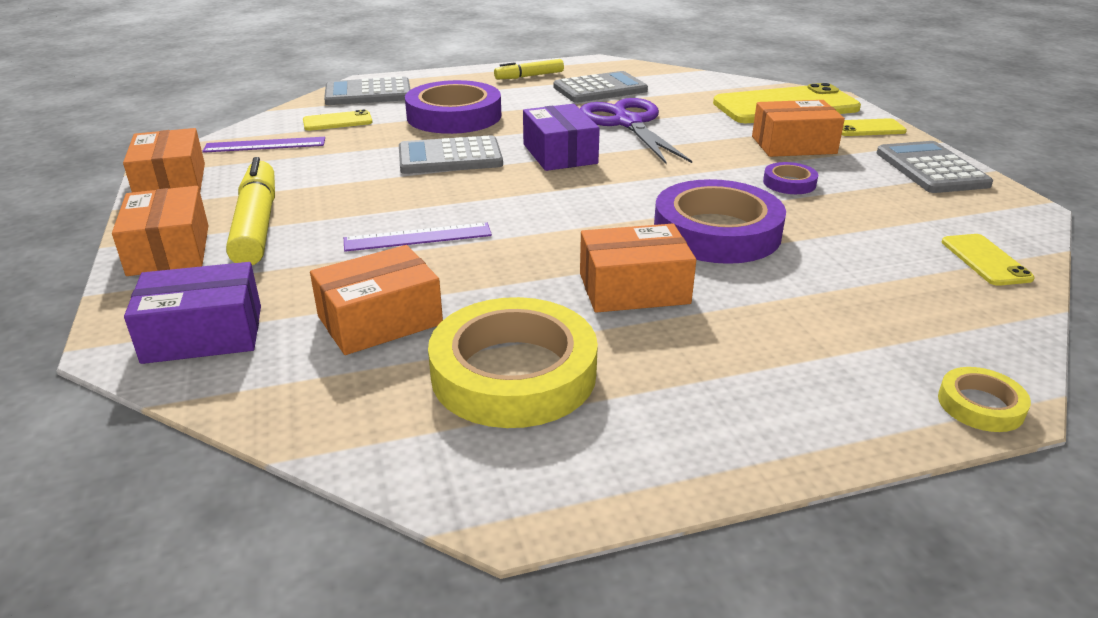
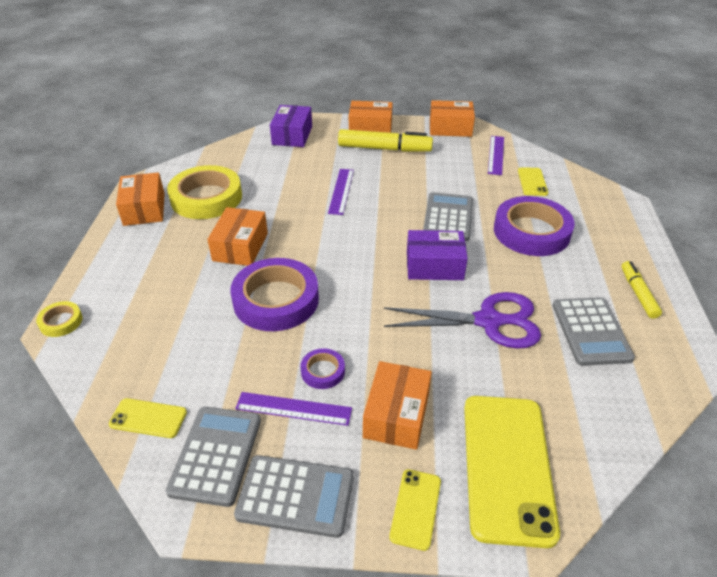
camera: 110 degrees right, 10 degrees up
orange box [310,245,443,355] -> orange box moved to [116,172,165,226]
grey calculator [324,76,411,105] -> grey calculator moved to [166,407,261,507]
none -> purple ruler [235,392,352,426]

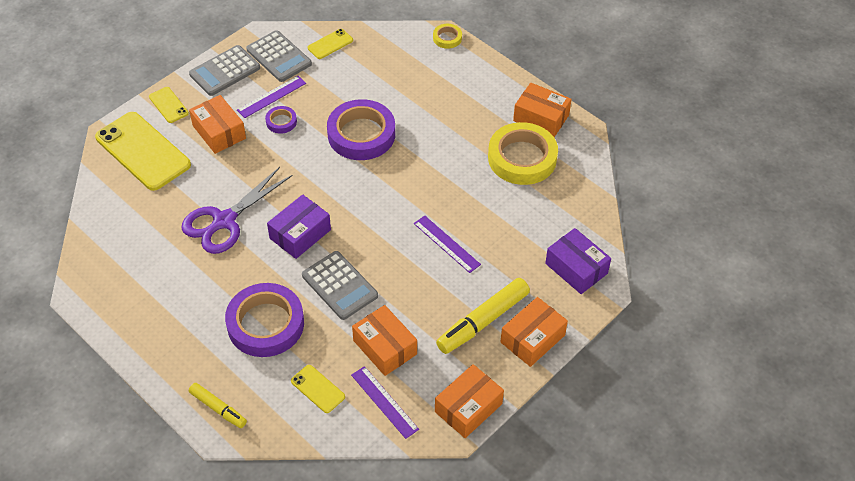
camera: 130 degrees right, 10 degrees up
orange box [207,207,268,266] -> orange box moved to [352,305,417,376]
grey calculator [553,297,635,366] -> none
yellow marker [621,261,662,319] -> yellow marker moved to [189,383,247,428]

